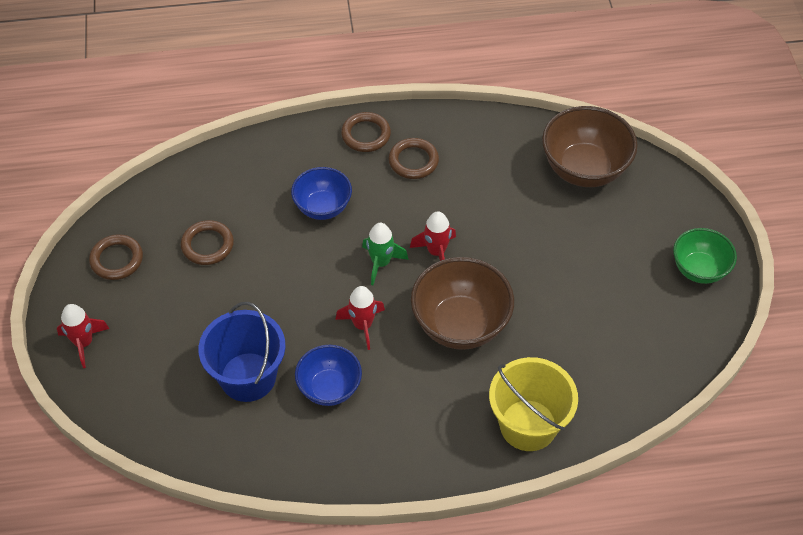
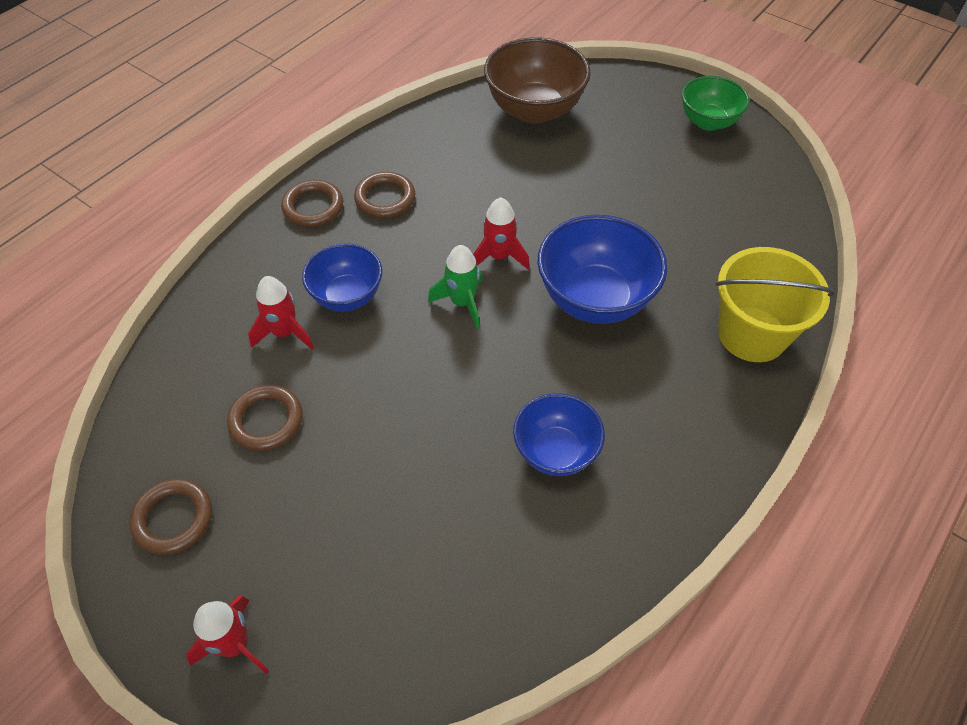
camera: 45 degrees left, 0 degrees up
blue bucket [199,302,286,402] -> none
red rocket [335,286,385,350] -> red rocket moved to [248,276,314,349]
brown bowl [411,257,514,350] -> blue bowl [538,215,667,324]

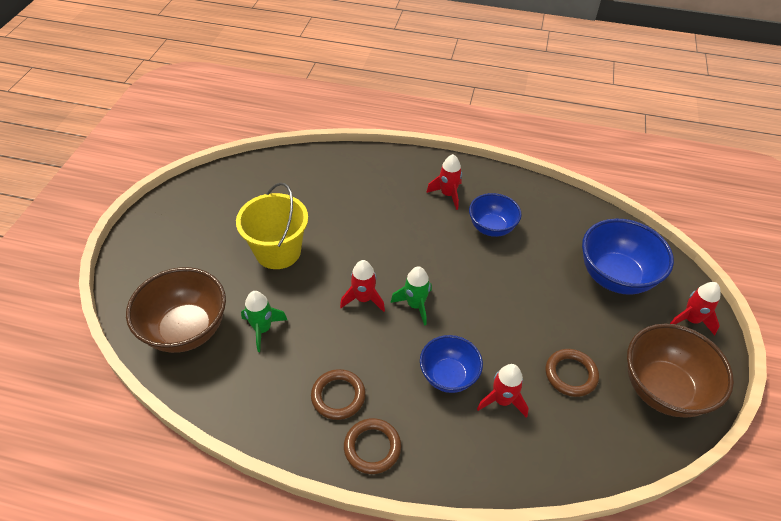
camera: 115 degrees left, 5 degrees down
brown ring [130,479,212,555] -> brown bowl [627,323,734,418]
blue bowl [538,215,667,324] -> blue bowl moved to [582,218,674,295]
green bowl [682,76,749,131] -> none
yellow bucket [716,247,834,362] -> yellow bucket moved to [236,182,308,269]
none -> green rocket [241,291,287,352]
none -> red rocket [426,154,462,210]

